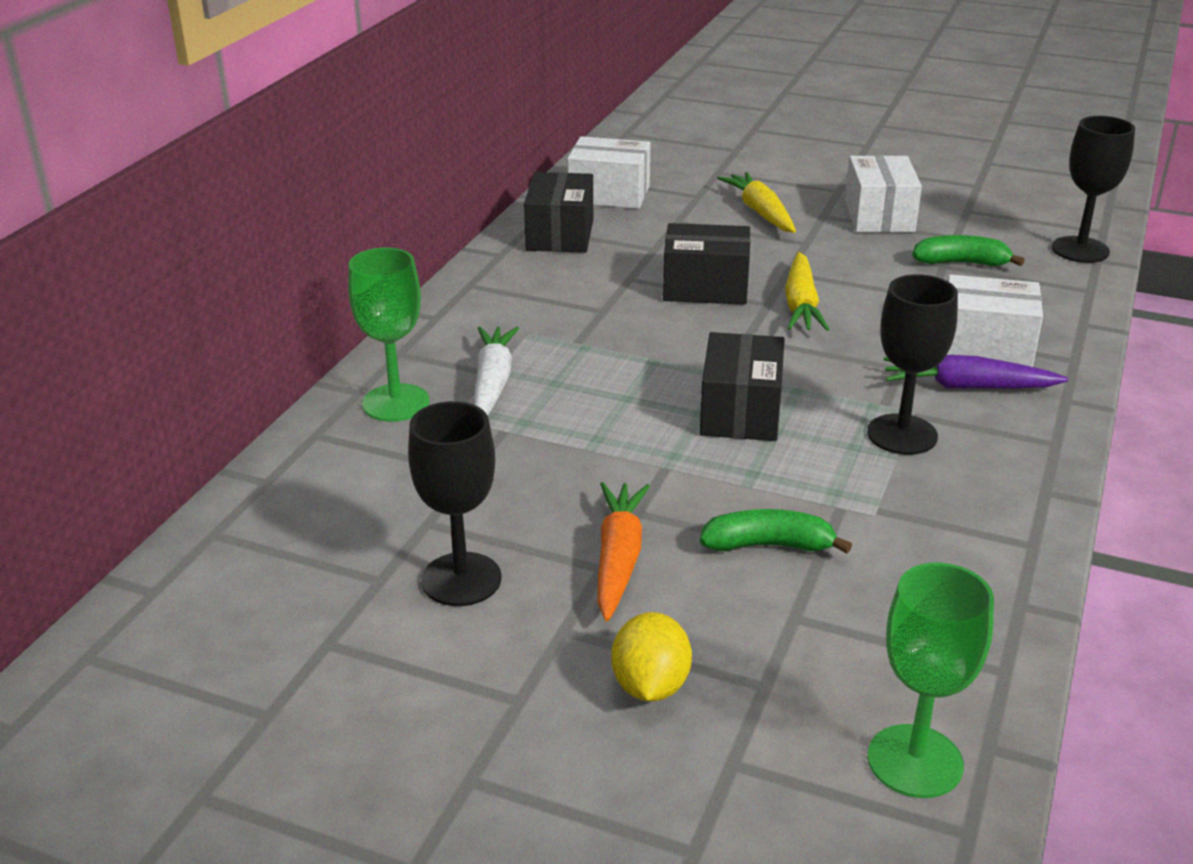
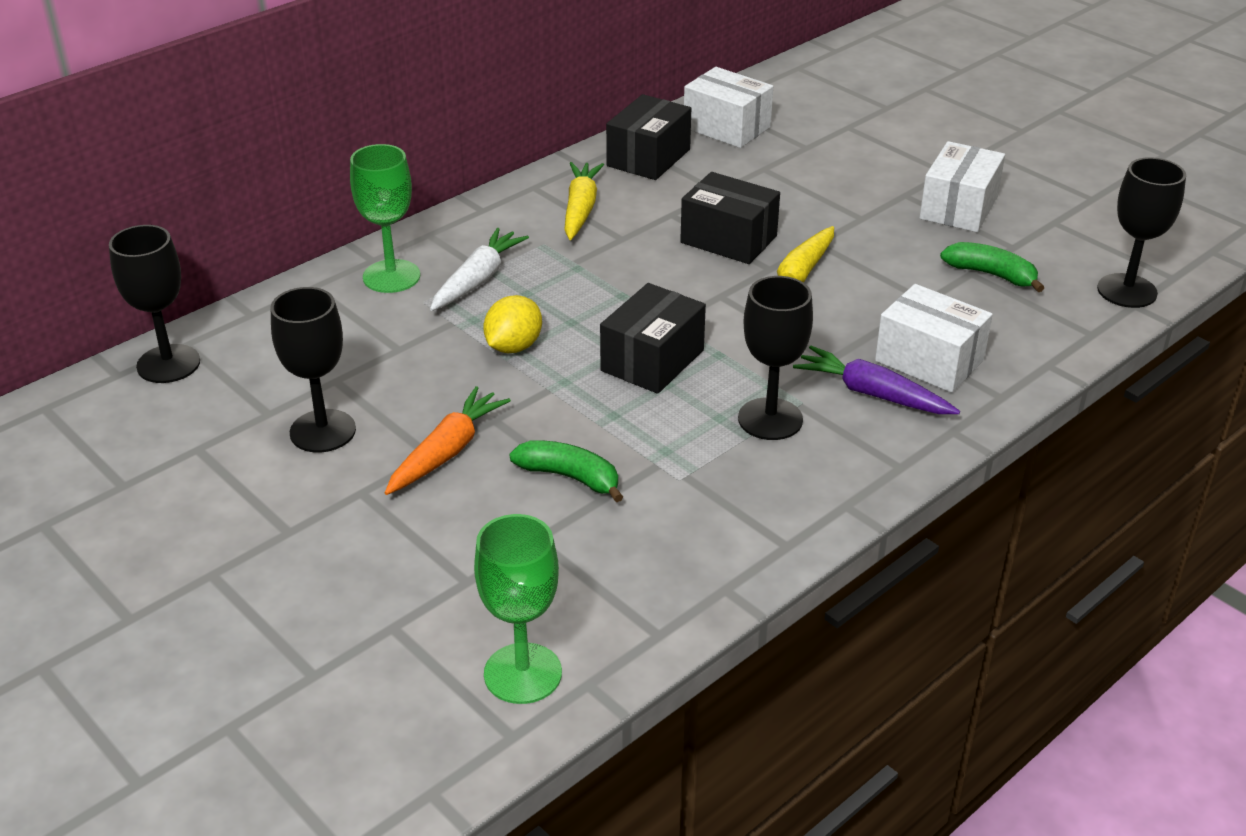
camera: 25 degrees right, 5 degrees up
yellow lemon [611,612,692,702] -> yellow lemon moved to [483,295,542,353]
yellow carrot [717,172,796,233] -> yellow carrot moved to [564,162,604,240]
none -> black goblet [109,225,200,383]

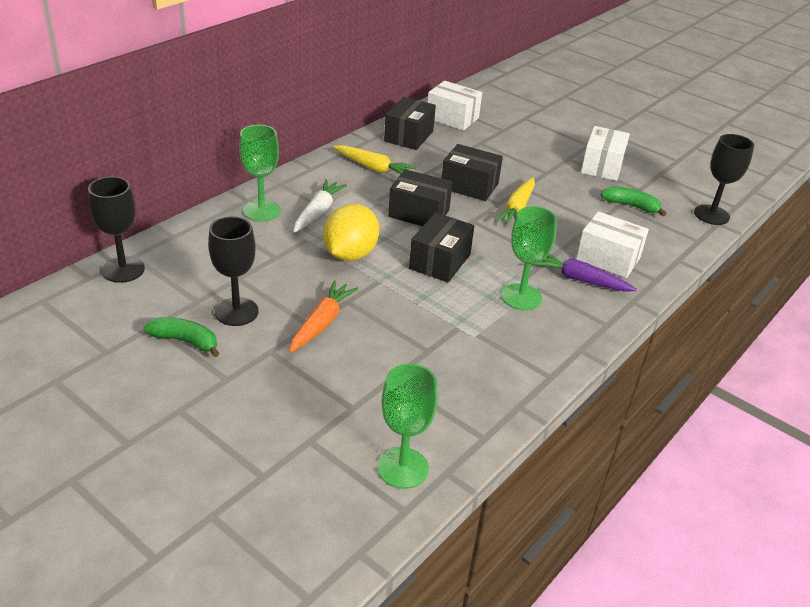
camera: 10 degrees left, 0 degrees up
yellow lemon [483,295,542,353] -> yellow lemon [323,204,379,261], size x1.52
green banana [509,440,623,502] -> green banana moved to [144,317,220,357]
yellow carrot [564,162,604,240] -> yellow carrot turned 120 degrees clockwise [333,145,417,174]
black goblet [738,276,813,440] -> green goblet [501,206,557,310]
none -> black box [388,169,453,226]

